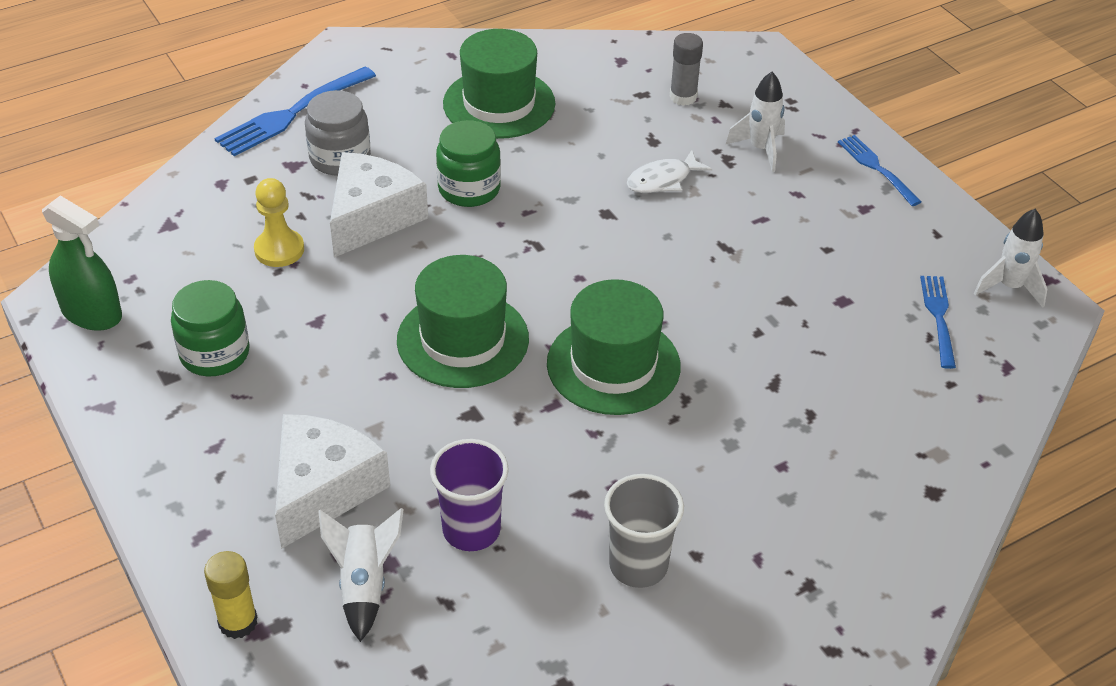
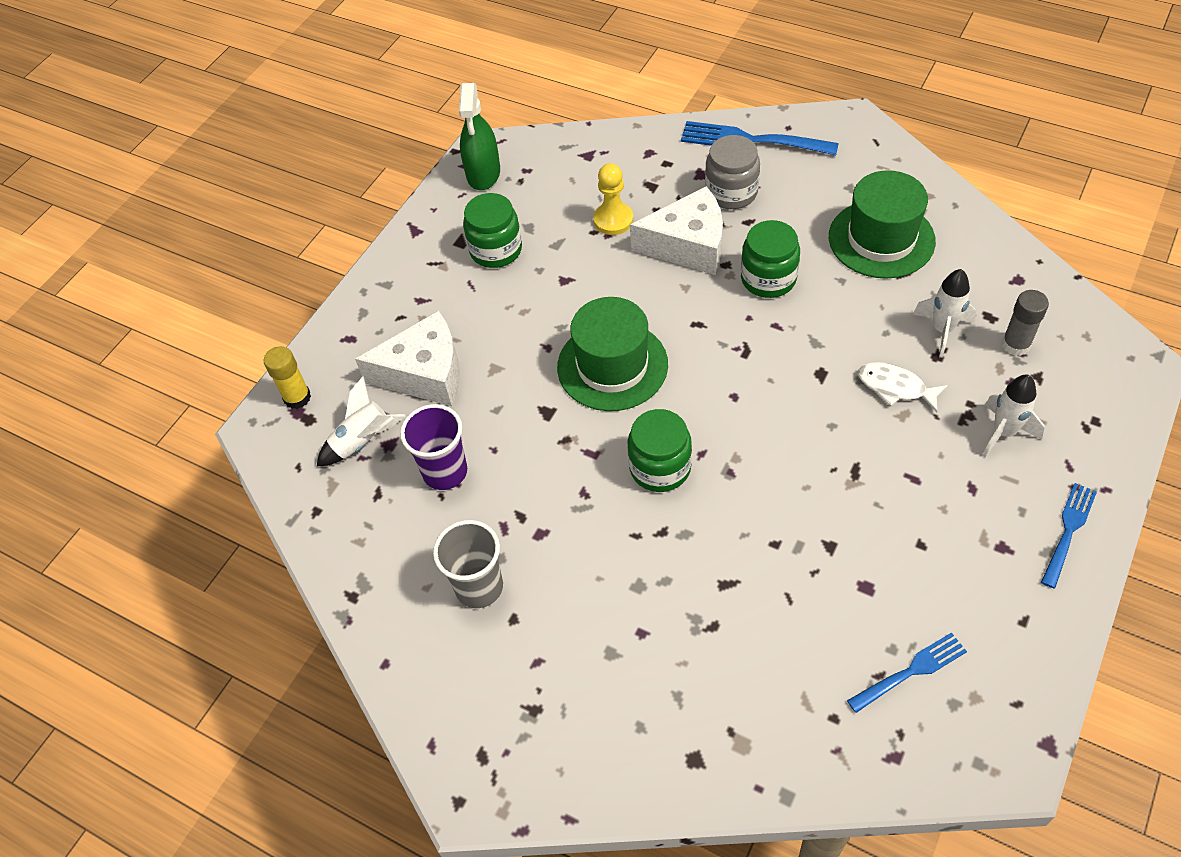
camera: 65 degrees right, 10 degrees up
green hat [547,279,681,415] -> green jar [628,409,692,492]
white rocket [974,209,1047,308] -> white rocket moved to [912,269,976,358]

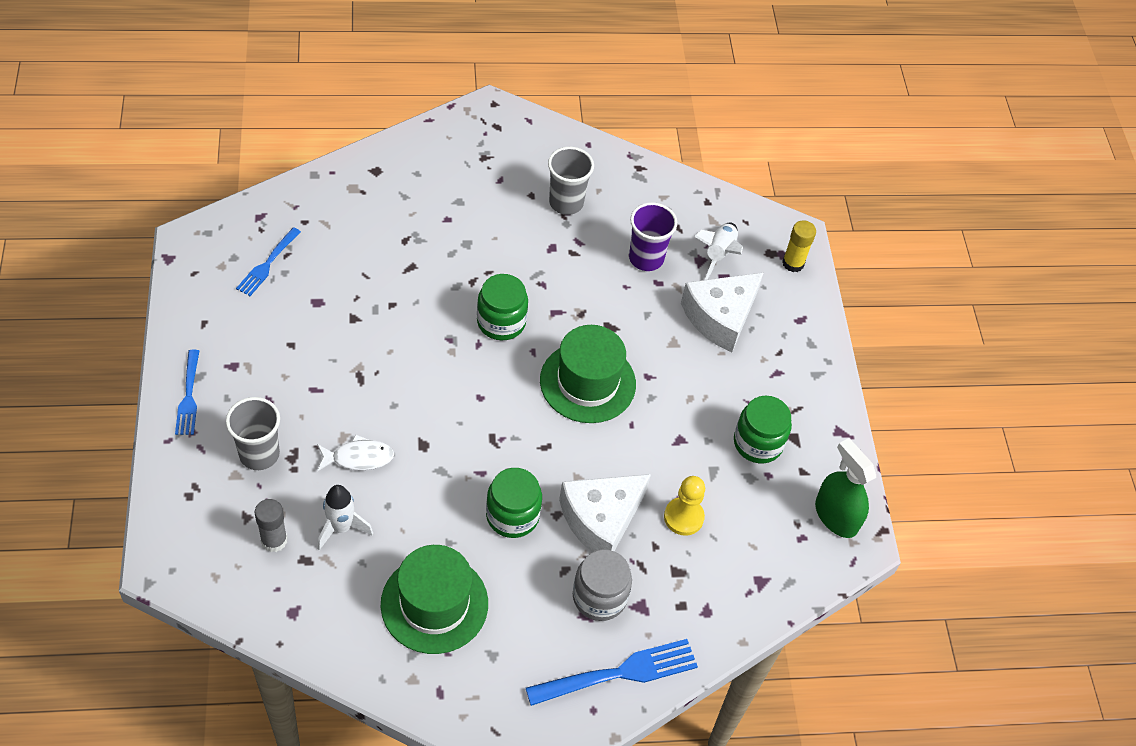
camera: 135 degrees right, 0 degrees up
white rocket [982,375,1045,457] -> grey cup [226,397,280,470]

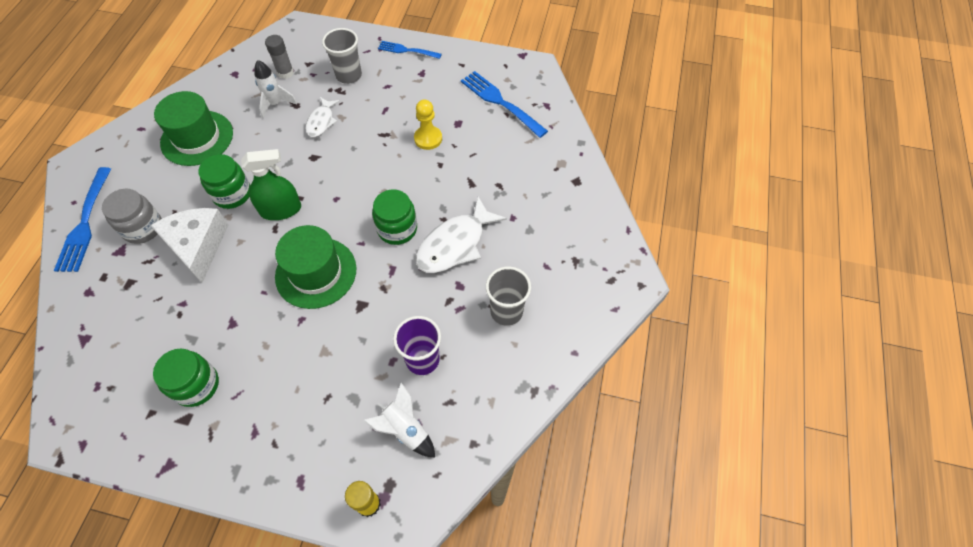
camera: 115 degrees right, 5 degrees up
blue fork [236,227,301,296] -> blue fork [461,71,548,138], size x1.60
yellow pawn [664,476,705,536] -> yellow pawn moved to [414,100,442,150]
white cheese [681,273,763,352] -> none
green spray bottle [815,438,876,538] -> green spray bottle moved to [241,149,301,220]
none -> white fish [416,197,507,273]

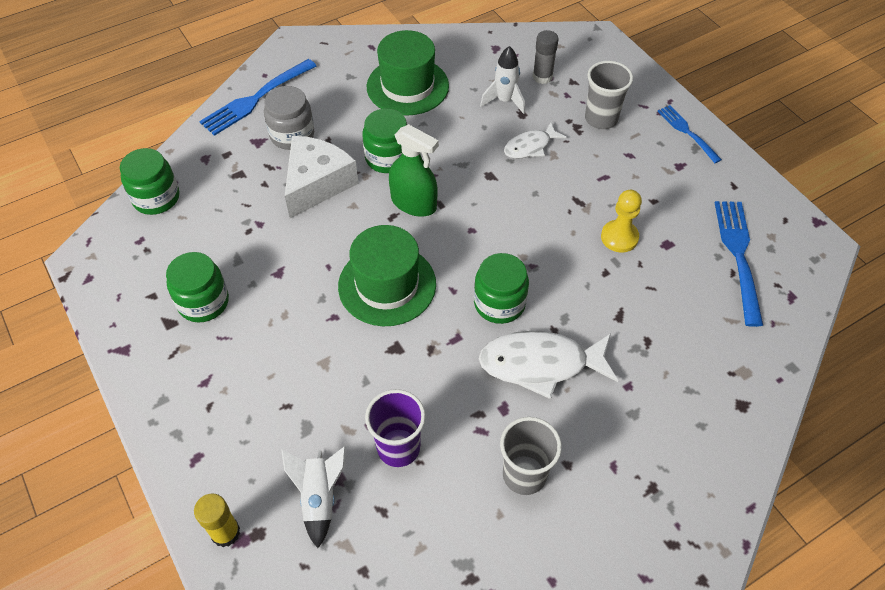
camera: 45 degrees right, 5 degrees down
none -> green jar [120,148,179,215]

